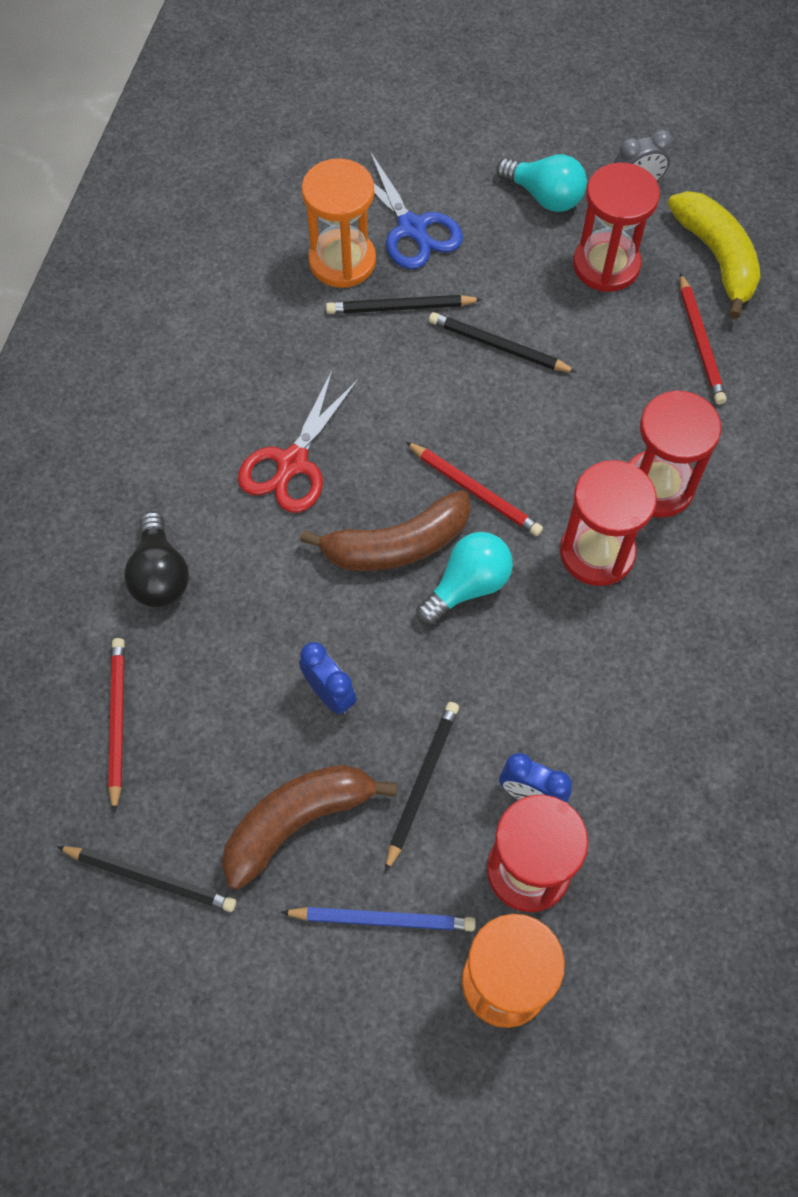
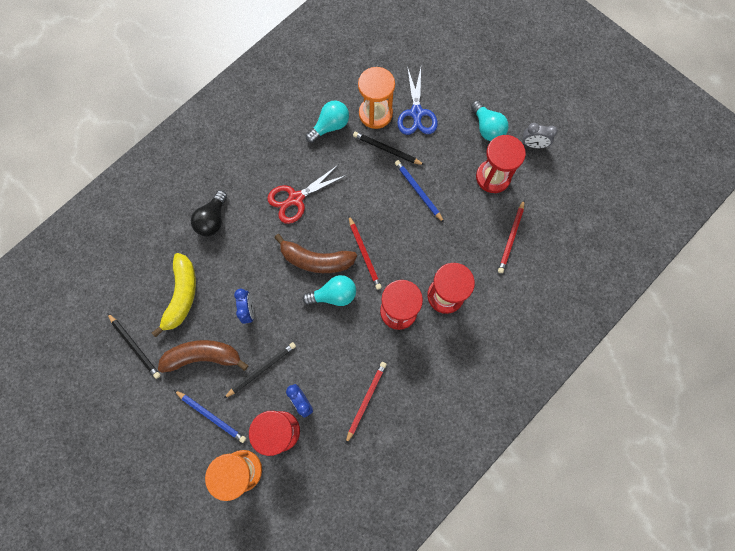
camera: 30 degrees right, 10 degrees up
red pencil [108,638,125,814] -> red pencil moved to [346,362,387,444]
black pencil [429,312,576,372] -> blue pencil [395,160,444,223]
yellow banana [668,191,760,319] -> yellow banana moved to [152,253,196,337]
none -> turquoise light bulb [306,100,349,143]

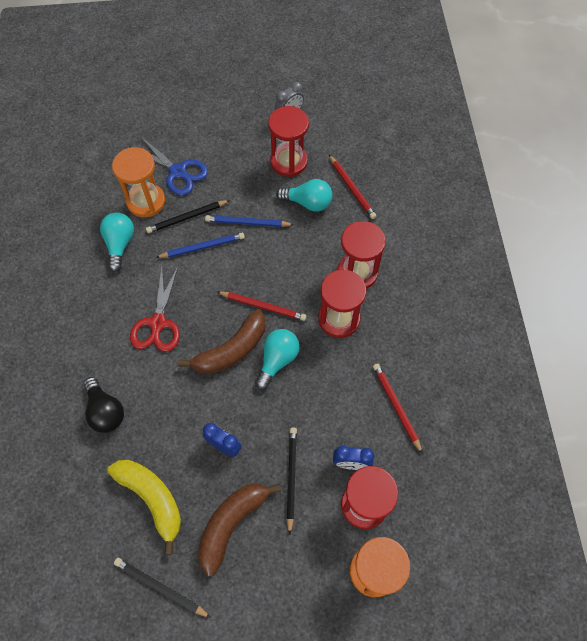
camera: 50 degrees left, 10 degrees down
black pencil [107,313,161,379] -> black pencil turned 150 degrees counterclockwise [114,558,211,618]
blue pencil [174,390,246,443] -> blue pencil moved to [155,233,245,258]
turquoise light bulb [471,100,509,141] -> turquoise light bulb moved to [276,179,333,212]

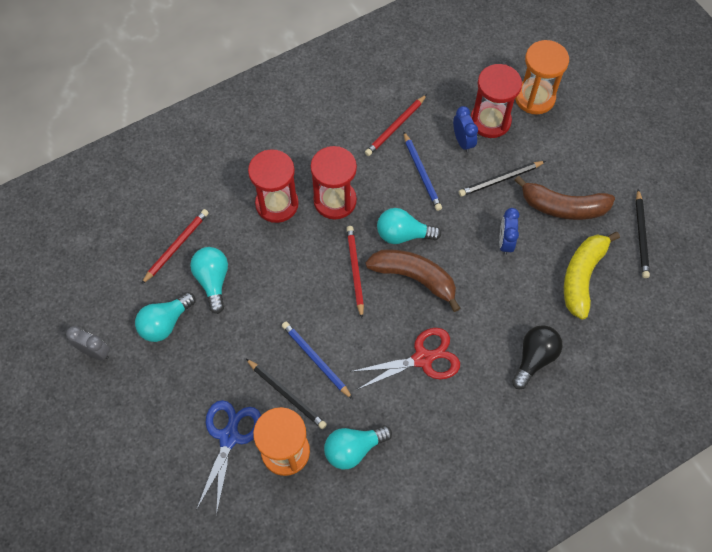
camera: 115 degrees left, 0 degrees up
blue pencil [205,215,294,227] -> blue pencil moved to [403,131,442,211]
red hourglass [268,106,309,177] -> turquoise light bulb [135,292,196,342]

